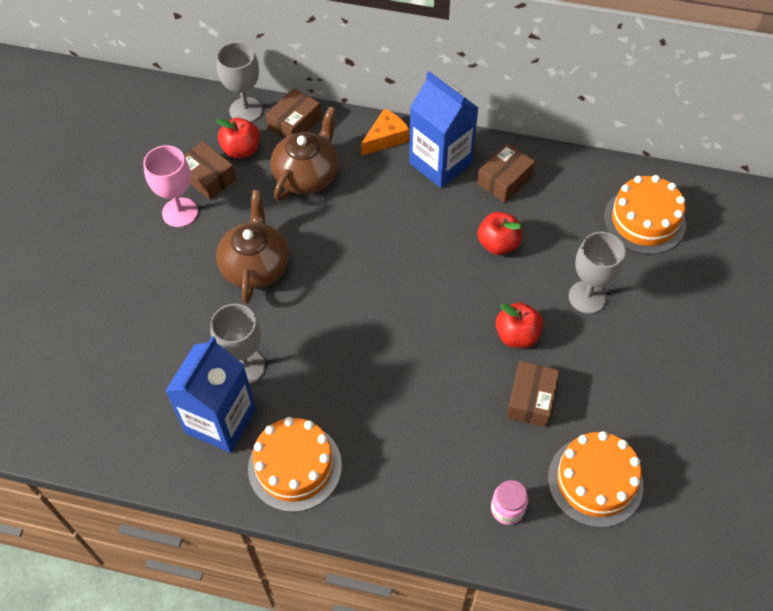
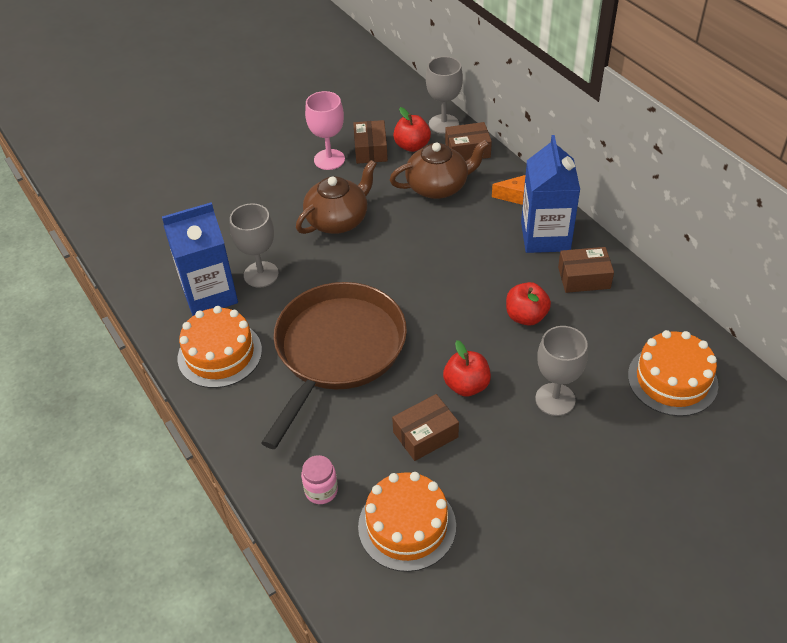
camera: 45 degrees right, 10 degrees down
none -> brown pan [261,282,407,449]

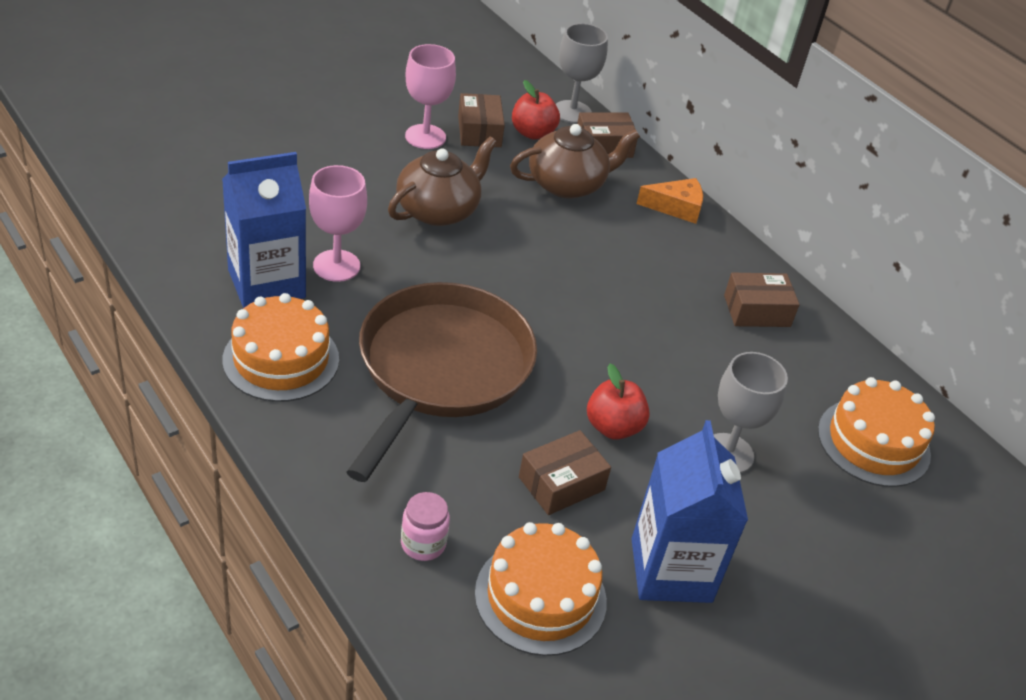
camera: 10 degrees left, 5 degrees down
grey goblet [230,203,279,288] -> pink goblet [309,165,367,282]
red apple [506,282,551,326] -> none
blue carton [521,135,580,253] -> blue carton moved to [631,420,748,603]

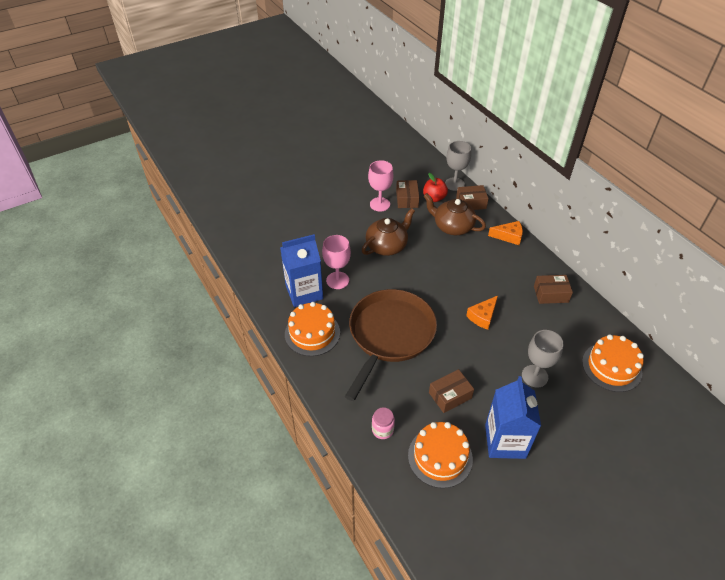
camera: 10 degrees right, 5 degrees up
brown teapot [510,124,640,199] -> brown teapot turned 135 degrees counterclockwise [423,193,486,235]
red apple [587,364,650,440] -> none
none -> orange cheese [466,296,498,330]

